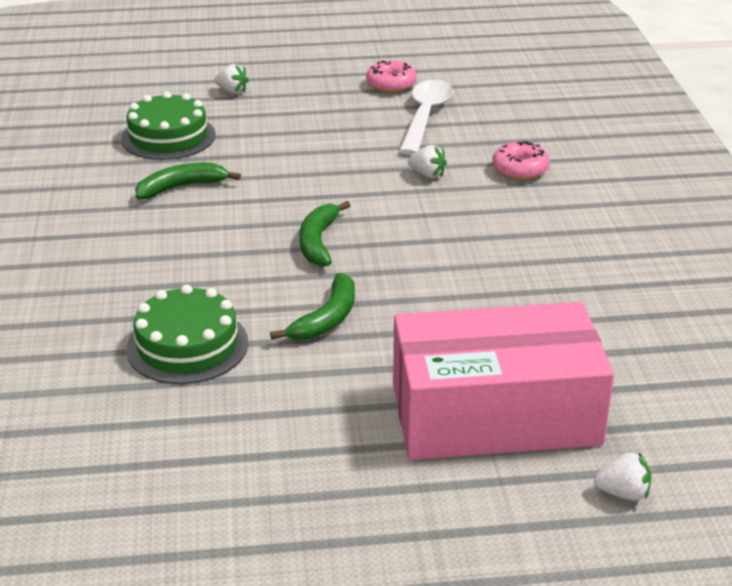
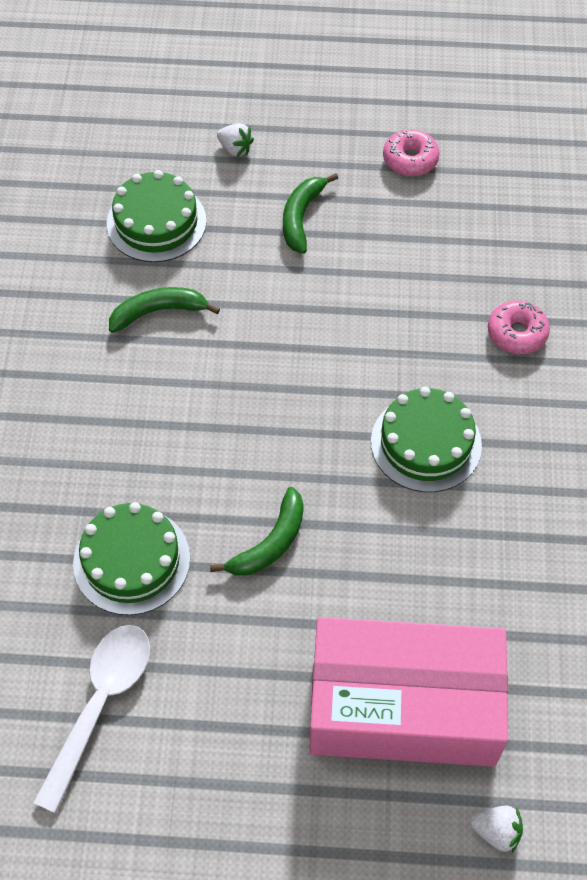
camera: 10 degrees right, 25 degrees up
green banana [299,201,351,267] -> green banana moved to [283,173,338,254]
white spoon [399,80,453,155] -> white spoon moved to [33,625,150,813]
white strawberry [408,145,447,178] -> none
none -> green cake [371,387,482,492]

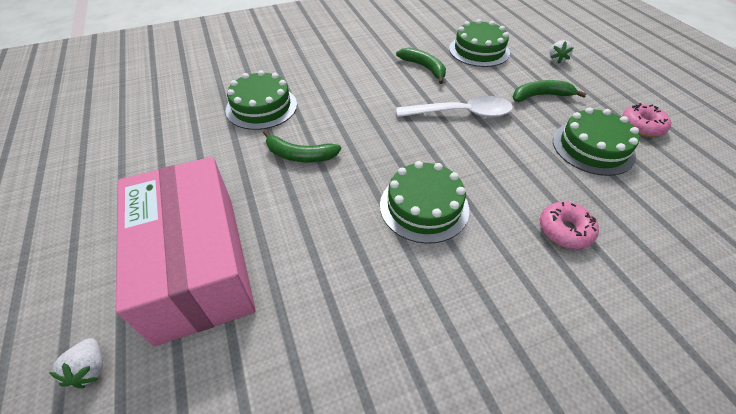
camera: 65 degrees right, 10 degrees down
white spoon [33,625,150,813] -> white spoon moved to [396,96,513,117]
none -> green cake [553,107,639,176]

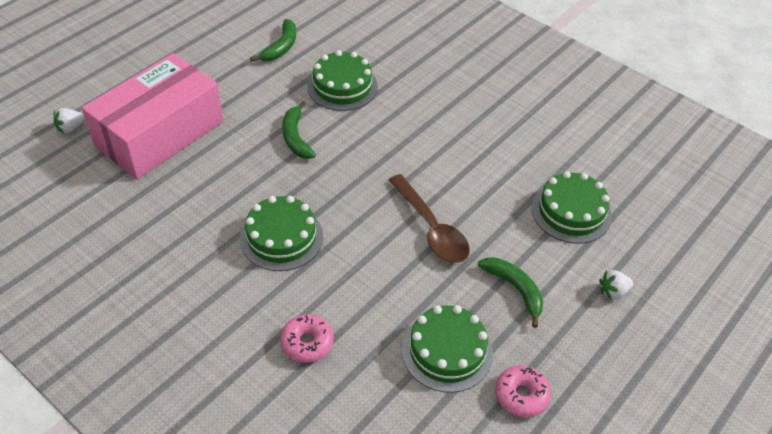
camera: 60 degrees right, 0 degrees up
green banana [396,48,446,84] -> green banana moved to [250,19,296,62]
white spoon [396,96,513,117] -> brown spoon [388,174,470,263]

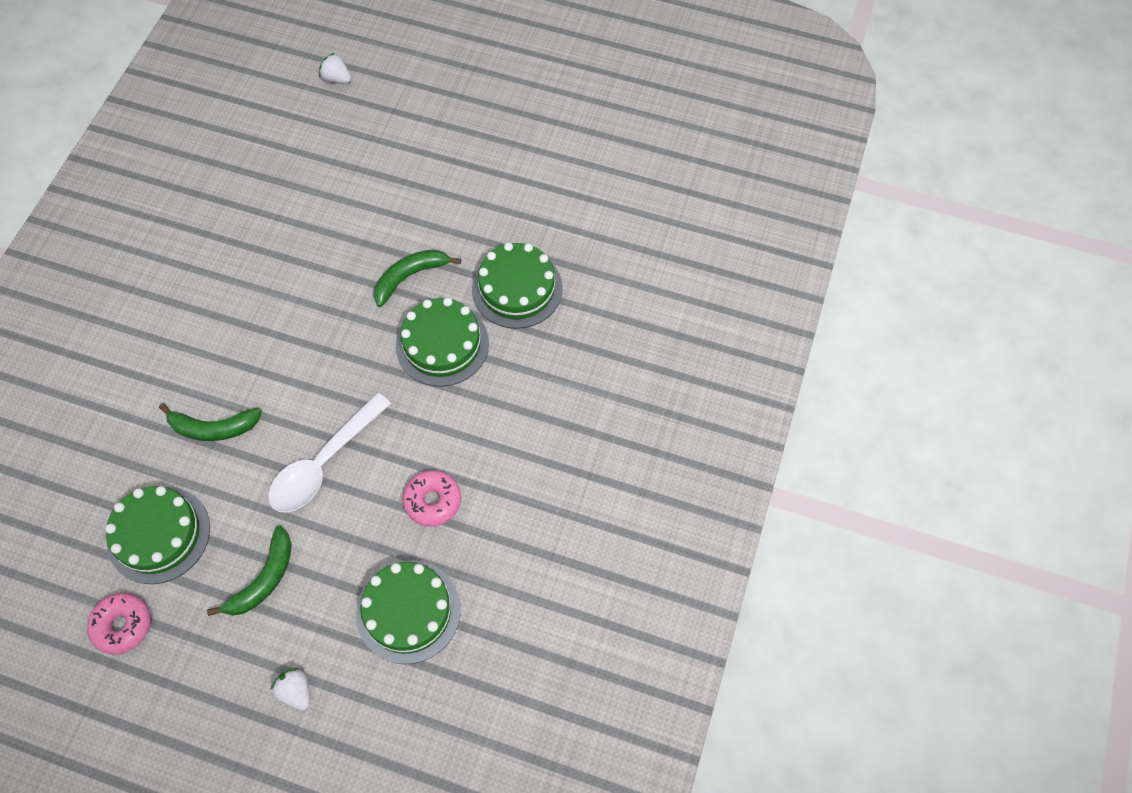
camera: 70 degrees right, 15 degrees up
pink box [82,53,224,179] -> none
green cake [240,196,323,271] -> green cake moved to [396,298,489,387]
green banana [250,19,296,62] -> green banana moved to [159,403,262,441]
pink donut [280,314,334,363] -> pink donut moved to [403,470,461,527]
brown spoon [388,174,470,263] -> white spoon [268,393,391,512]

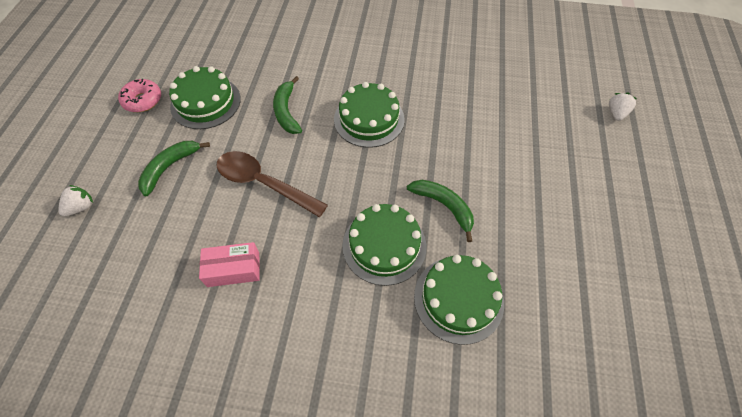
camera: 80 degrees right, 5 degrees down
green banana [207,525,292,616] -> green banana turned 105 degrees clockwise [138,141,210,196]
white spoon [268,393,391,512] -> brown spoon [217,151,328,217]
green cake [356,560,461,664] -> green cake moved to [334,82,405,148]
pink donut [403,470,461,527] -> pink box [199,242,260,287]

